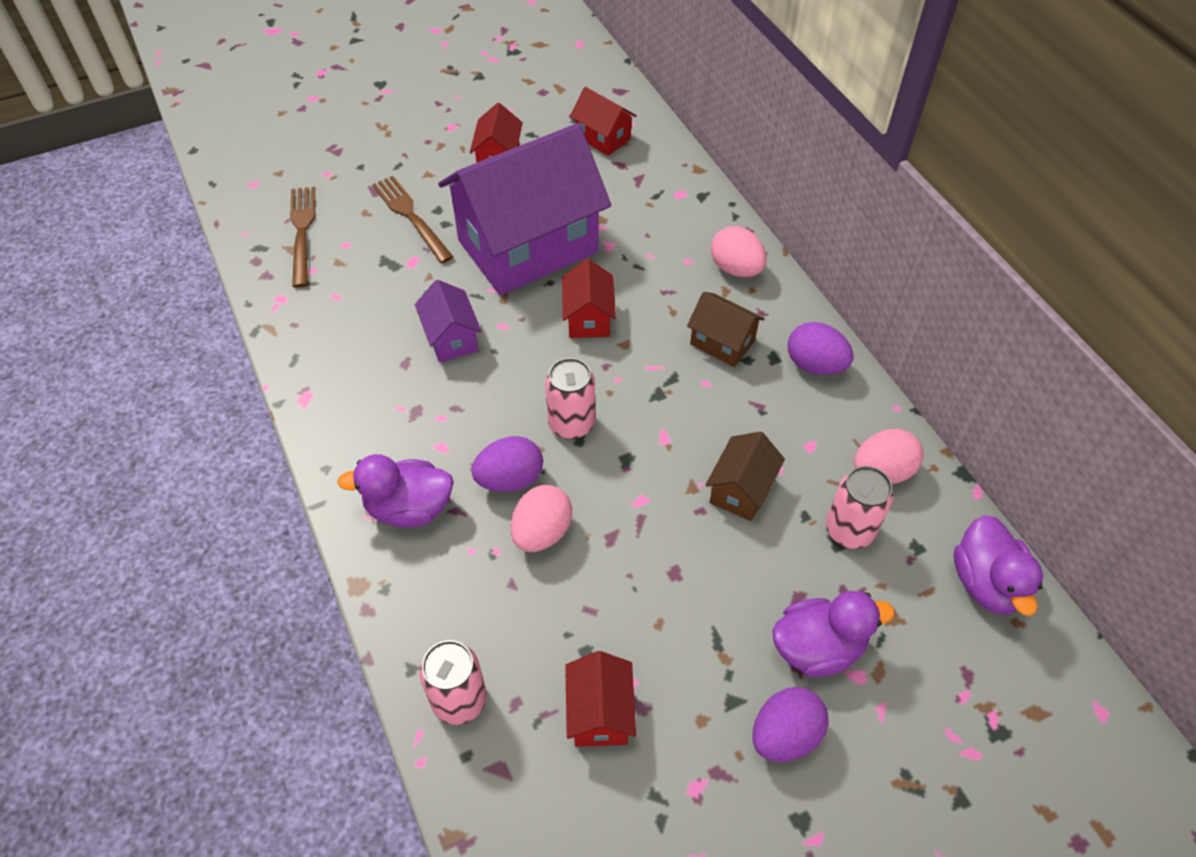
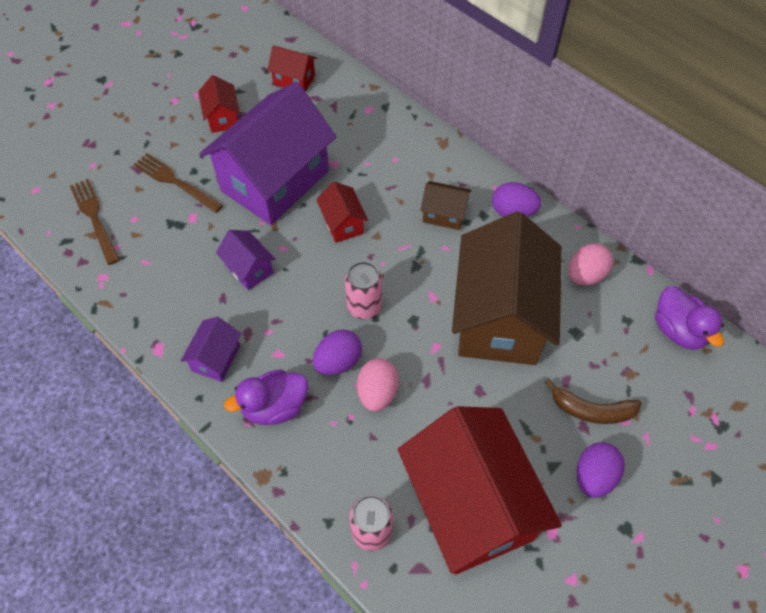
camera: 20 degrees left, 5 degrees up
red house [565,651,636,747] -> red house [398,406,562,575], size x2.34
brown house [706,431,785,521] -> brown house [452,211,562,365], size x2.34
pink egg [711,226,767,277] -> none
purple duck [772,591,895,677] -> brown banana [545,379,642,424]
pink can [826,466,893,549] -> none
none -> purple house [181,317,241,382]

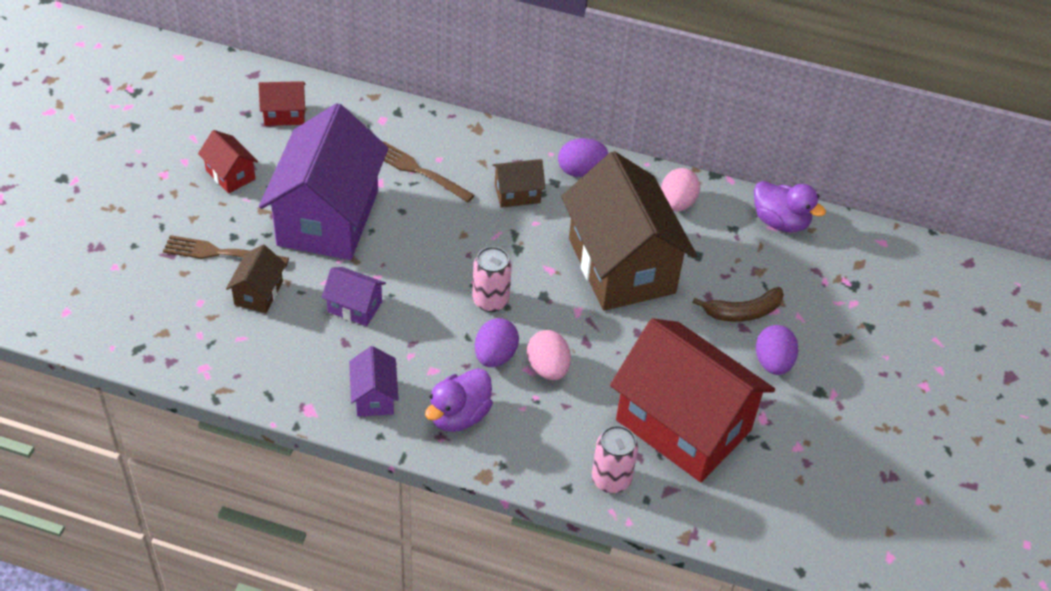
camera: 30 degrees left, 10 degrees down
brown fork [70,179,120,265] -> brown fork moved to [383,142,475,203]
red house [316,181,368,243] -> none
none -> brown house [226,245,286,313]

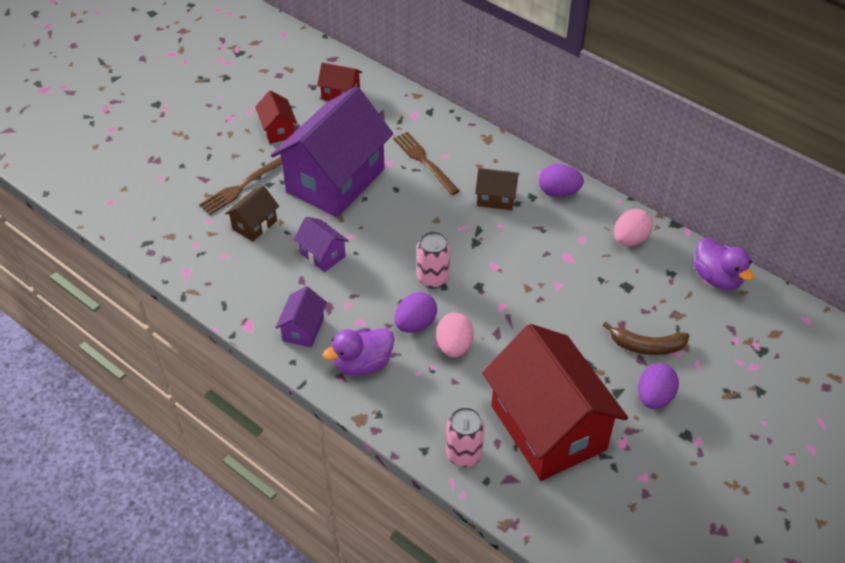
camera: 25 degrees right, 0 degrees up
brown fork [163,235,289,268] -> brown fork turned 75 degrees counterclockwise [199,157,282,215]
brown house [561,151,697,311] -> none

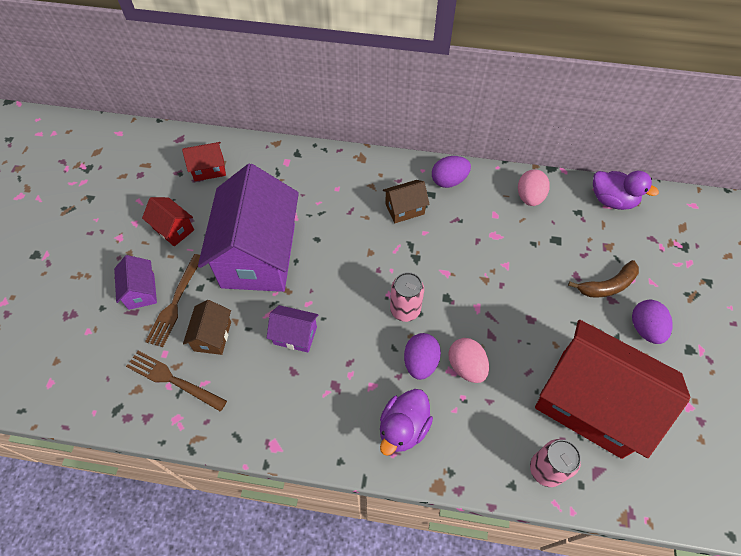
camera: 30 degrees left, 10 degrees up
purple house [275,286,327,348] -> purple house moved to [114,255,157,310]
brown fork [393,132,460,195] -> brown fork moved to [126,351,227,412]

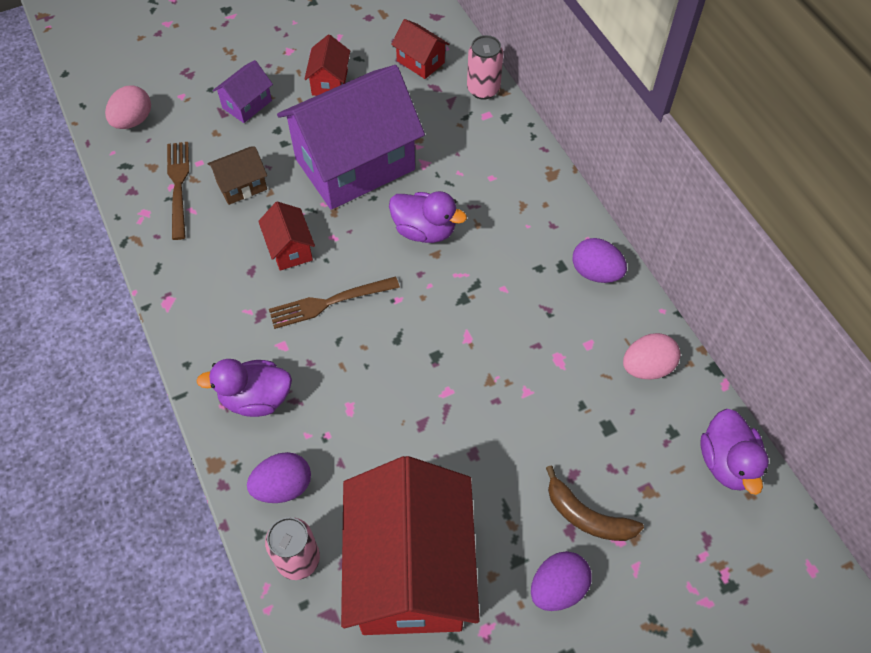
camera: 55 degrees right, 0 degrees up
brown fork [145,254,200,347] -> brown fork moved to [269,276,400,329]
purple house [267,305,318,353] -> red house [258,202,315,271]
brown house [383,180,430,223] -> none
pink can [390,272,424,322] -> pink can moved to [467,35,503,100]
purple egg [404,333,441,380] -> purple egg moved to [247,452,311,503]
pink egg [449,338,489,383] -> pink egg moved to [105,85,151,129]
none -> purple duck [389,191,467,243]

